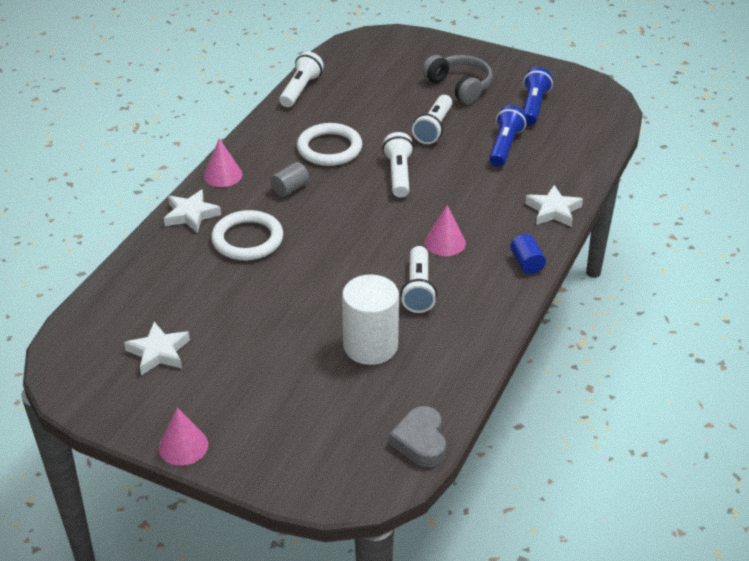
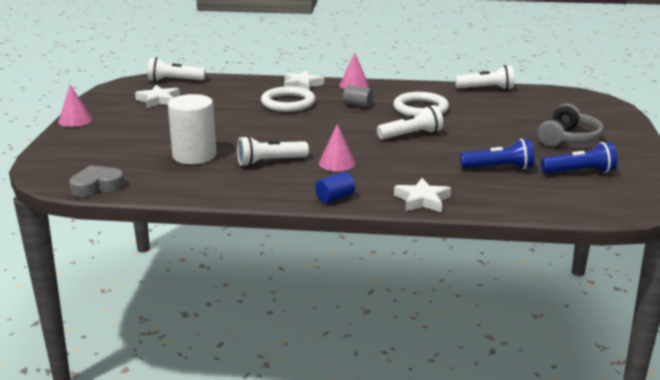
camera: 70 degrees right, 15 degrees down
white flashlight [412,95,452,144] -> white flashlight moved to [148,57,205,82]

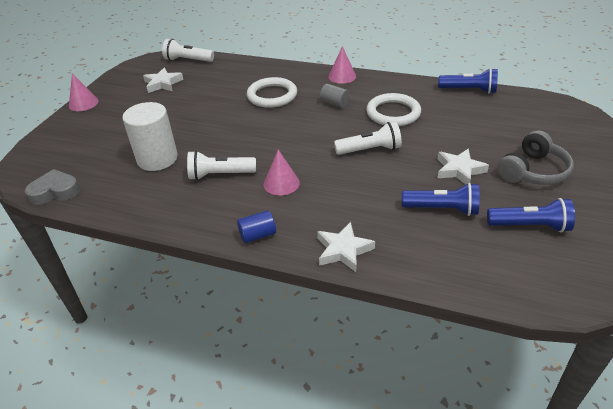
camera: 15 degrees right, 15 degrees up
white star [284,70,324,90] -> white star moved to [438,149,489,184]
white flashlight [455,65,514,90] -> blue flashlight [438,68,498,94]

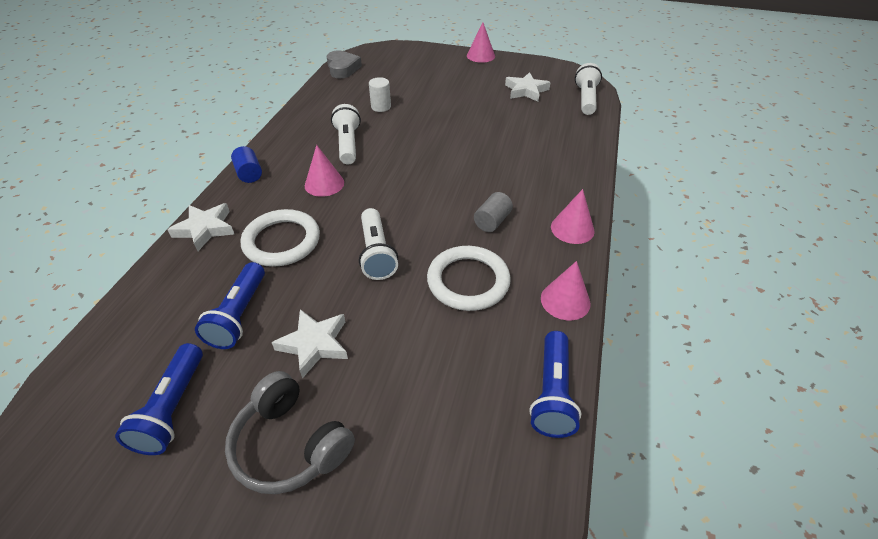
camera: 85 degrees right, 5 degrees up
white cylinder [122,102,178,171] -> white cylinder [369,77,391,112], size x0.50
white ring [247,77,297,108] -> white ring moved to [241,209,320,267]
none -> pink cone [541,261,591,320]

